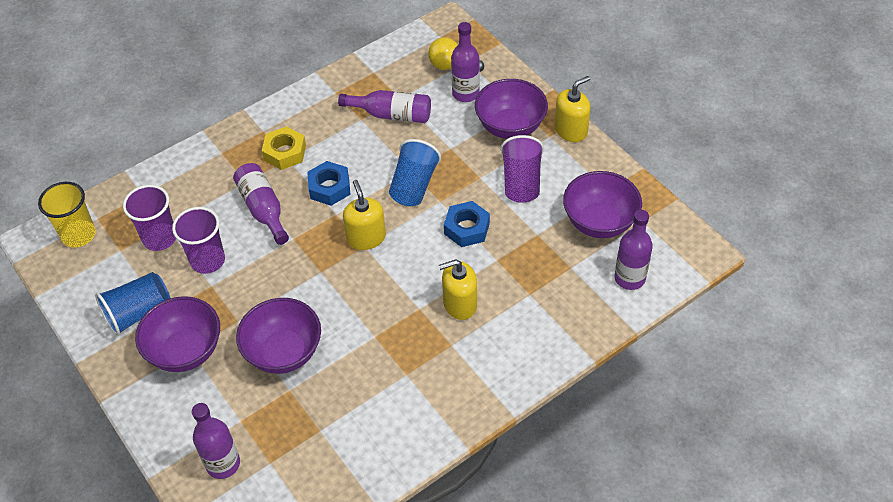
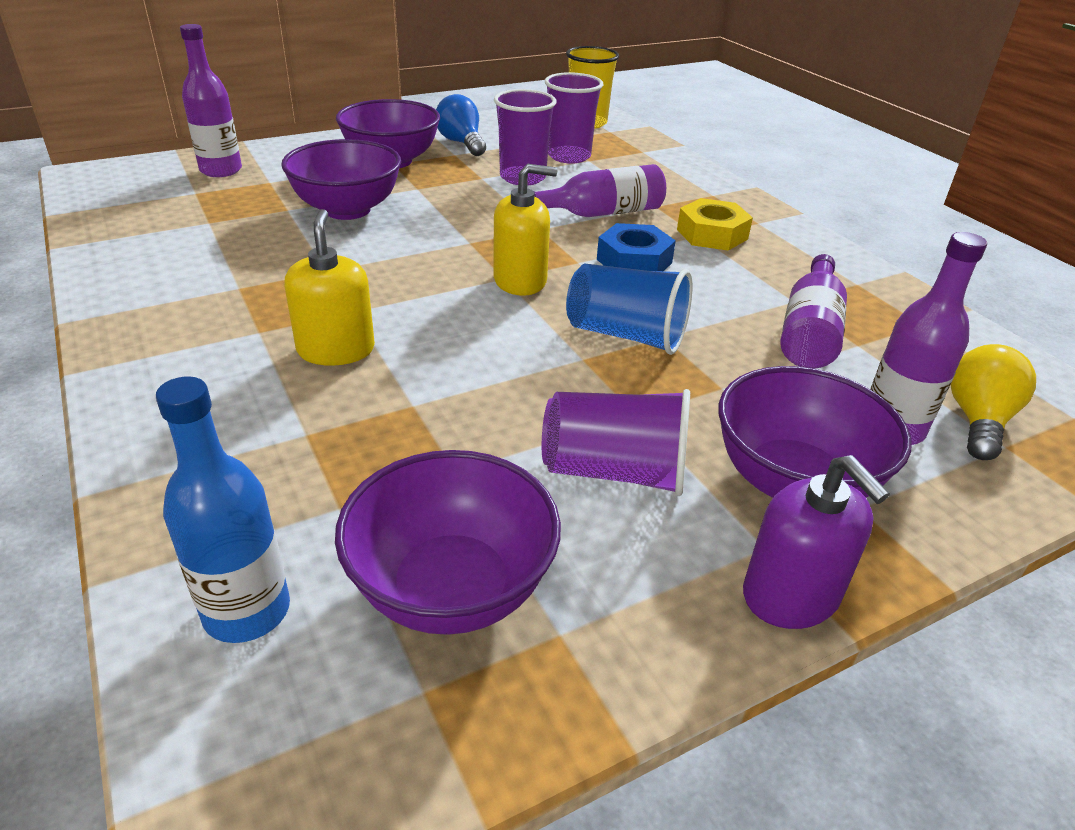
camera: 95 degrees right, 15 degrees down
blue cup [95,272,170,336] -> blue light bulb [436,94,486,156]
blue nut [444,201,490,247] -> none
yellow soap dispenser [554,76,591,142] -> purple soap dispenser [743,455,890,629]
purple bottle [614,210,653,290] -> blue bottle [156,376,290,643]

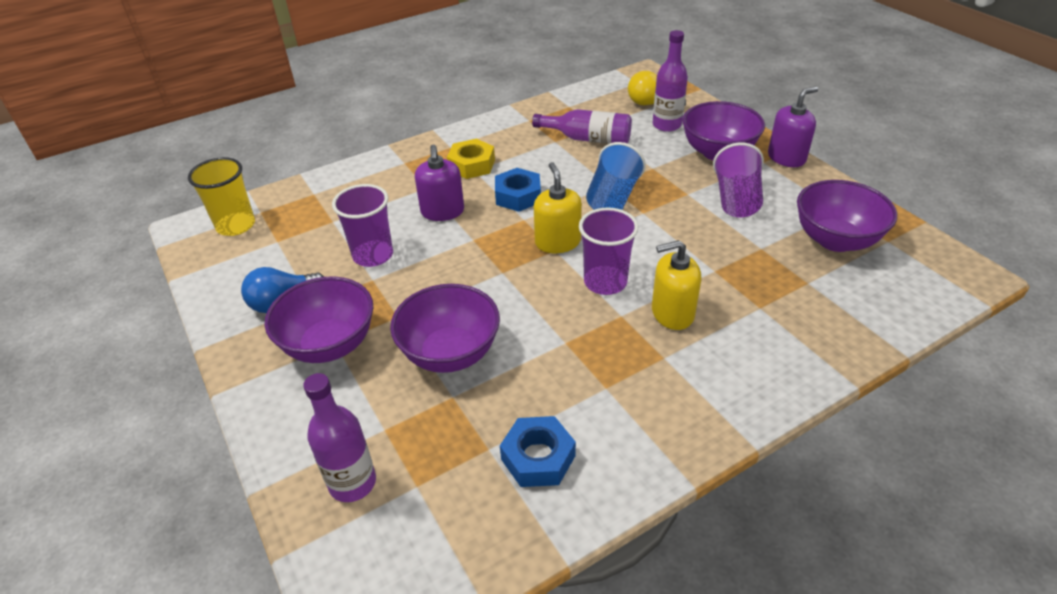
camera: 90 degrees left, 5 degrees up
blue bottle [156,376,290,643] -> none
purple bottle [534,164,666,217] -> purple soap dispenser [415,145,464,221]
purple cup [545,72,603,164] -> purple cup moved to [579,208,639,295]
none -> blue nut [500,416,576,487]

